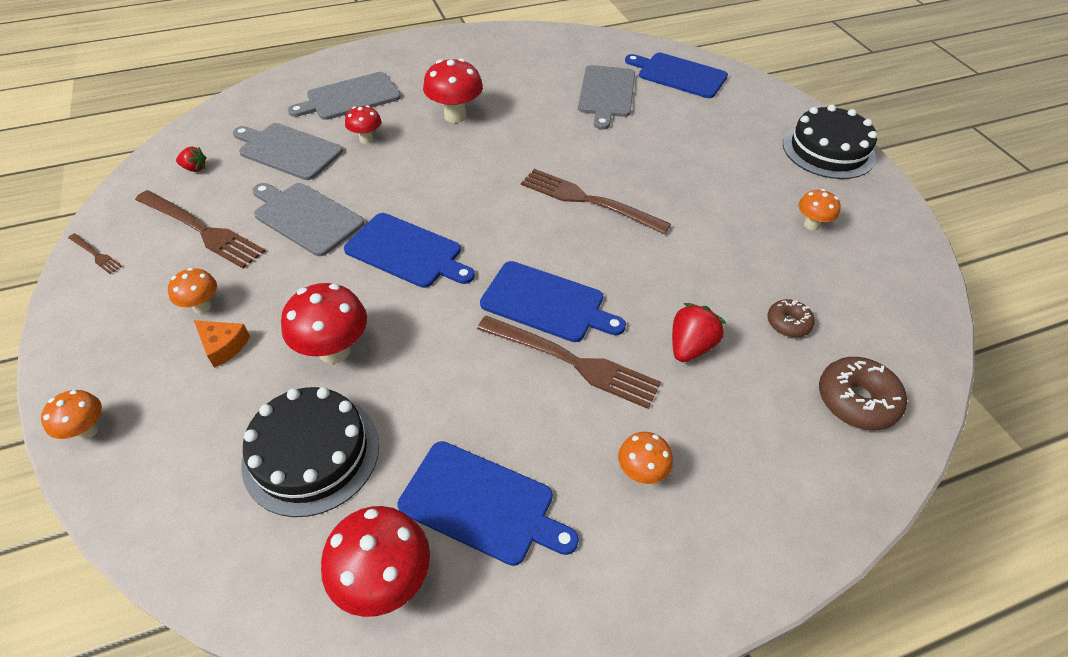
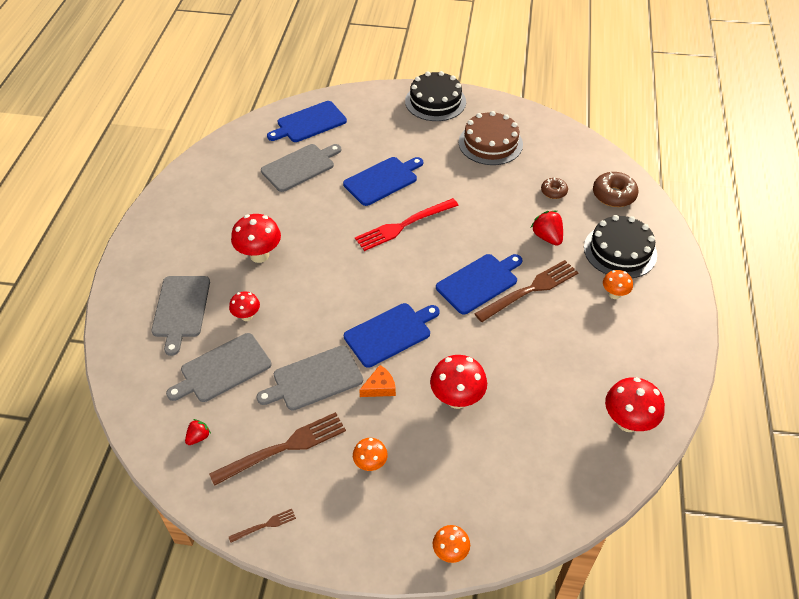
camera: 60 degrees left, 0 degrees up
orange cheese [194,320,250,368] -> orange cheese moved to [359,365,396,397]
black cake [241,387,379,517] -> black cake moved to [584,215,657,278]
blue cutting board [397,441,579,566] -> blue cutting board moved to [343,157,423,206]
brown fork [521,169,671,234] -> red fork [355,198,459,251]
grey cutting board [578,65,635,129] -> grey cutting board turned 75 degrees counterclockwise [261,144,341,192]
orange mushroom [798,189,841,231] -> brown cake [459,111,523,165]

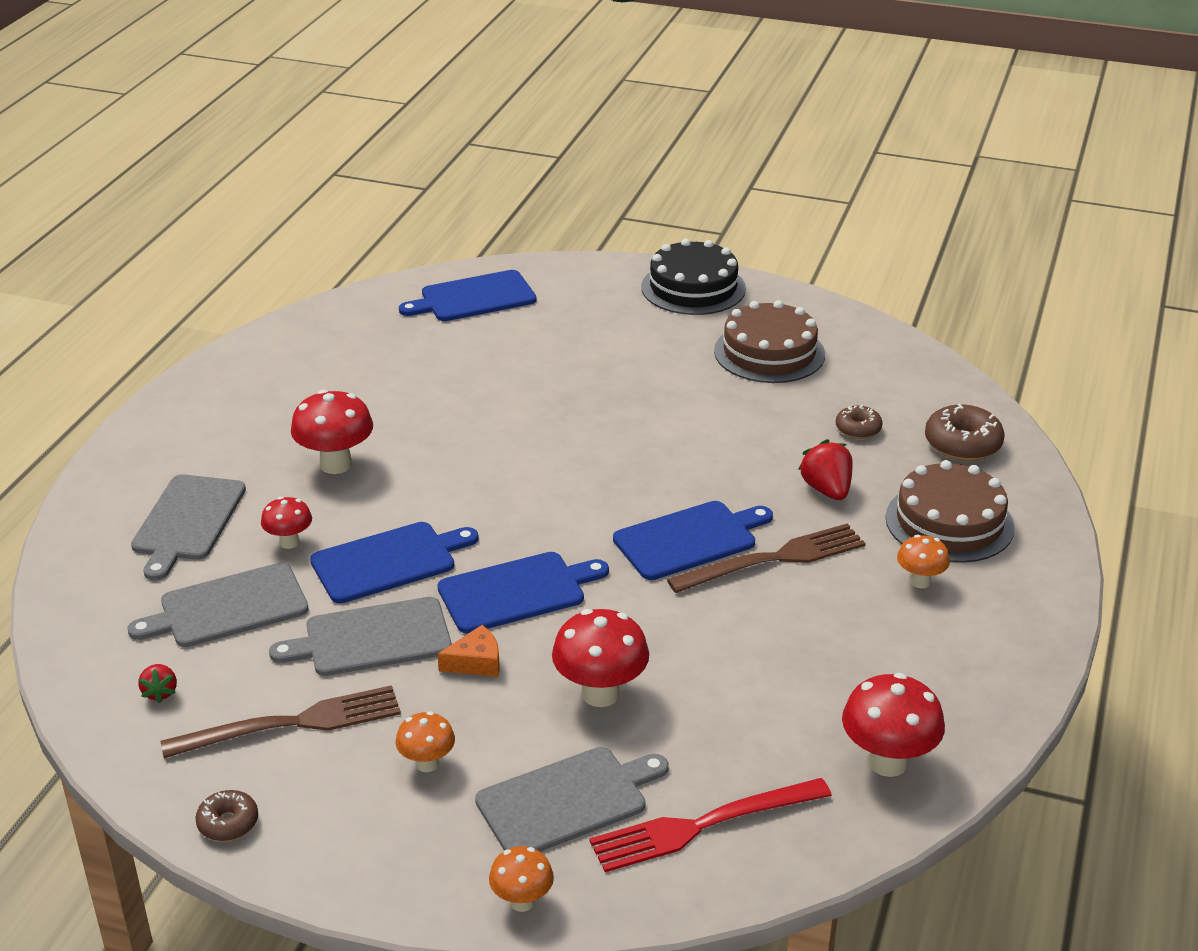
camera: 10 degrees right, 15 degrees down
red strawberry [185,419,211,445] -> red strawberry turned 120 degrees clockwise [138,664,177,703]
brown fork [229,509,296,543] -> brown donut [195,790,258,841]
grey cutting board [261,144,341,192] -> grey cutting board moved to [475,747,669,852]
blue cutting board [343,157,423,206] -> blue cutting board moved to [310,522,479,603]
red fork [355,198,459,251] -> red fork moved to [589,778,832,872]
black cake [584,215,657,278] -> brown cake [885,460,1015,563]

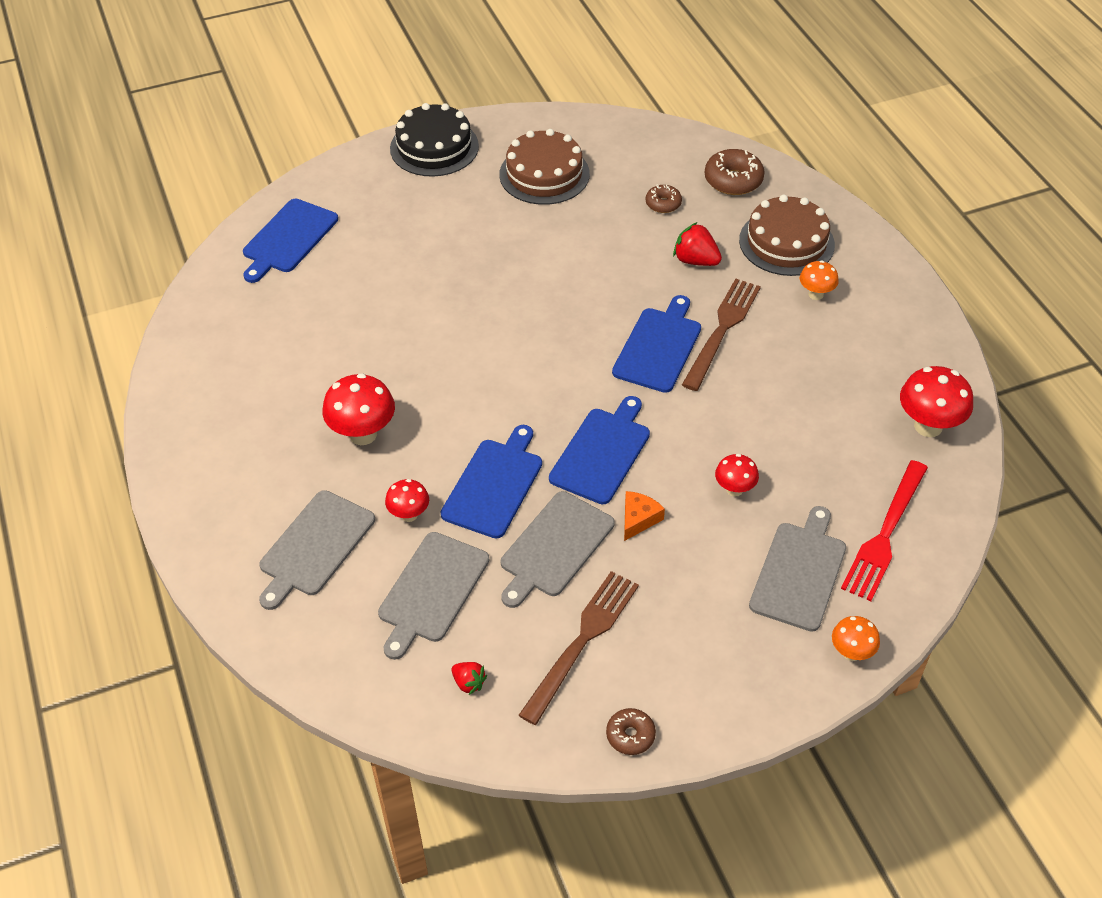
camera: 40 degrees left, 15 degrees up
grey cutting board [131,474,246,580] -> grey cutting board turned 60 degrees clockwise [259,490,375,610]
orange mushroom [396,711,455,772] -> none
red mushroom [552,609,649,707] -> red mushroom [715,454,759,497], size x0.59

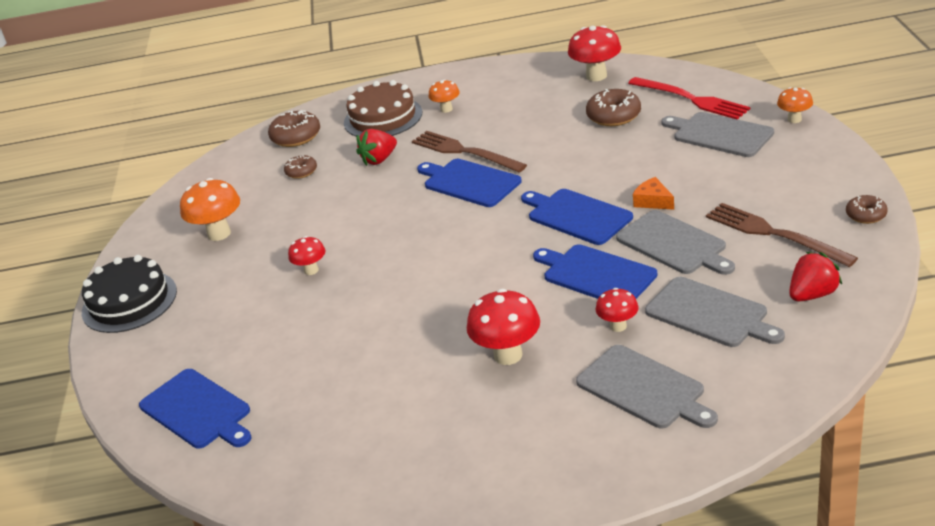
camera: 70 degrees left, 15 degrees down
red strawberry [451,662,487,695] -> red strawberry [789,252,842,301], size x1.65
brown cake [499,129,590,205] -> orange mushroom [180,178,240,241]
red mushroom [715,454,759,497] -> red mushroom moved to [288,236,325,275]
none -> brown donut [586,89,641,126]

